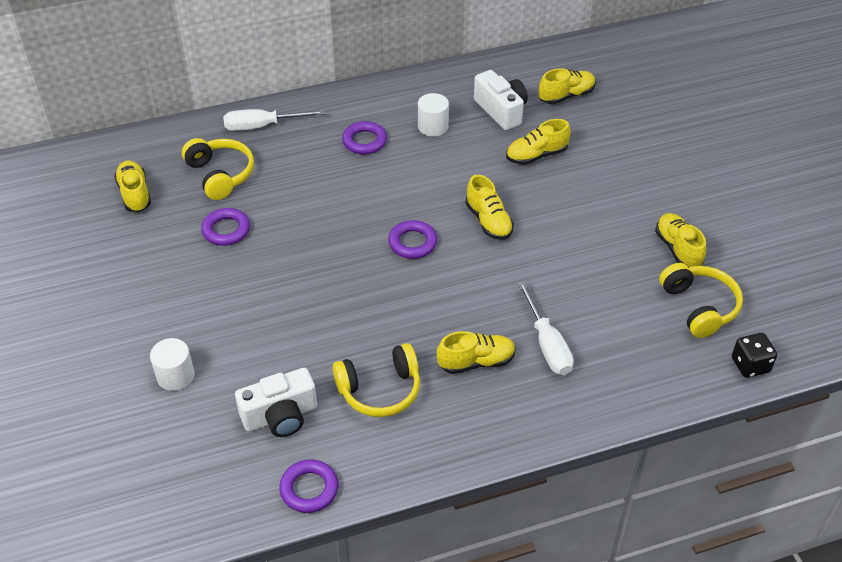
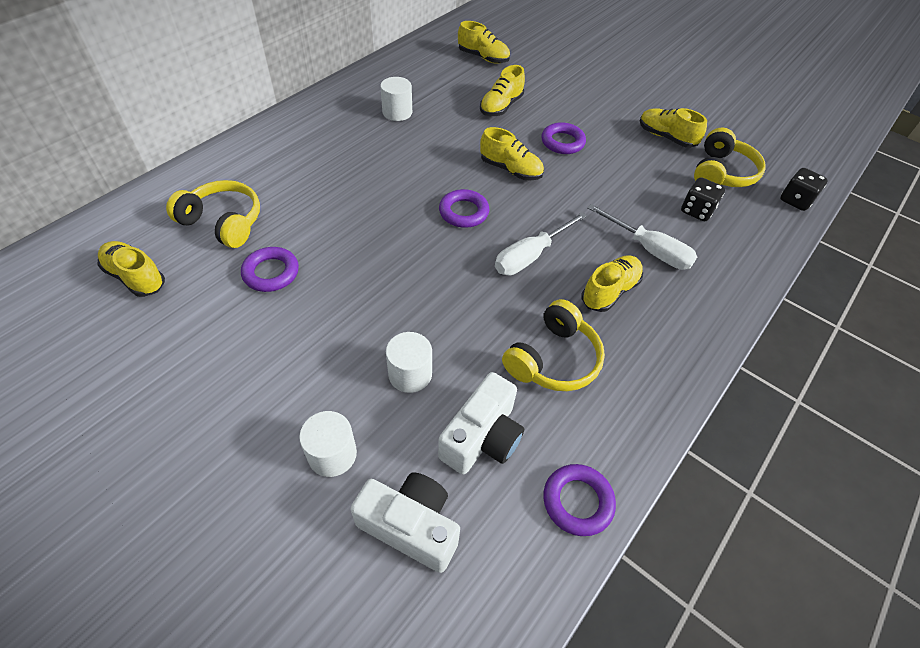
camera: 35 degrees left, 5 degrees up
white screwdriver [223,109,325,131] -> white screwdriver moved to [495,212,587,275]
purple ring [342,121,387,154] -> purple ring moved to [541,122,586,154]
white camera [474,70,528,130] -> white camera moved to [350,472,460,573]
yellow shoe [539,68,596,104] -> yellow shoe turned 90 degrees clockwise [458,21,510,64]
yellow headphones [659,263,743,338] -> yellow headphones turned 75 degrees clockwise [694,128,766,187]
none -> white cylinder [386,332,432,393]
none -> black dice [681,177,725,221]

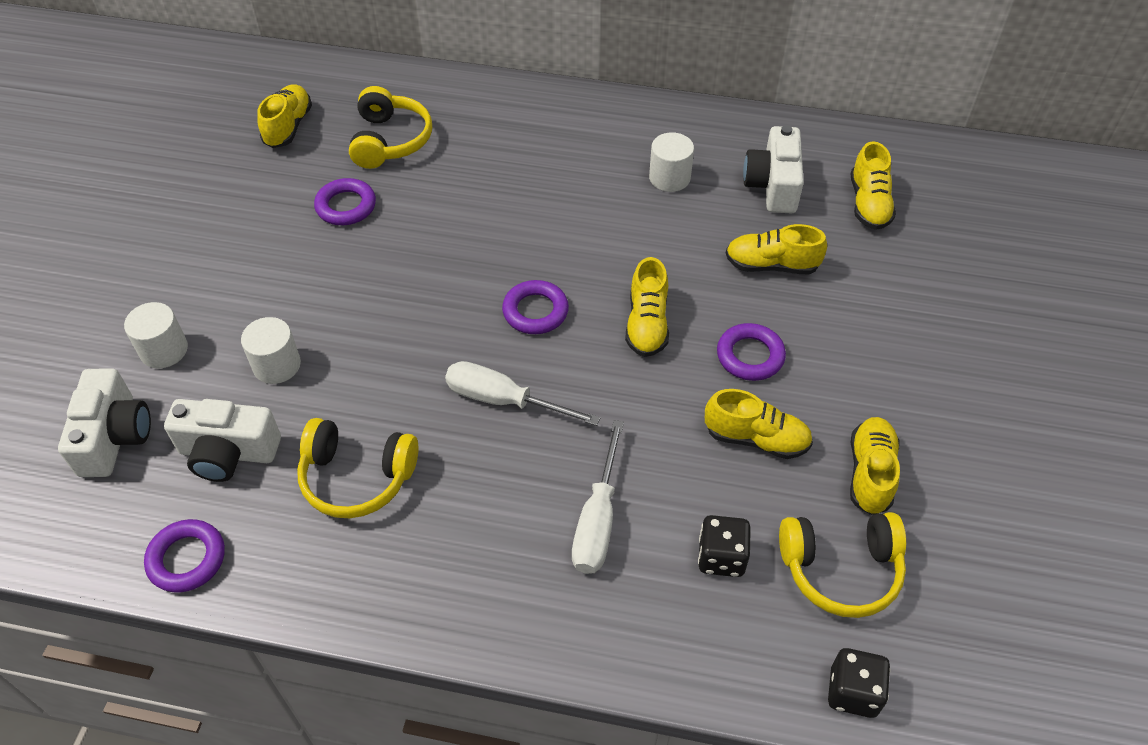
camera: 65 degrees right, 0 degrees up
yellow shoe [581,255,643,312] -> yellow shoe moved to [705,389,813,459]
none -> white camera [743,125,804,213]

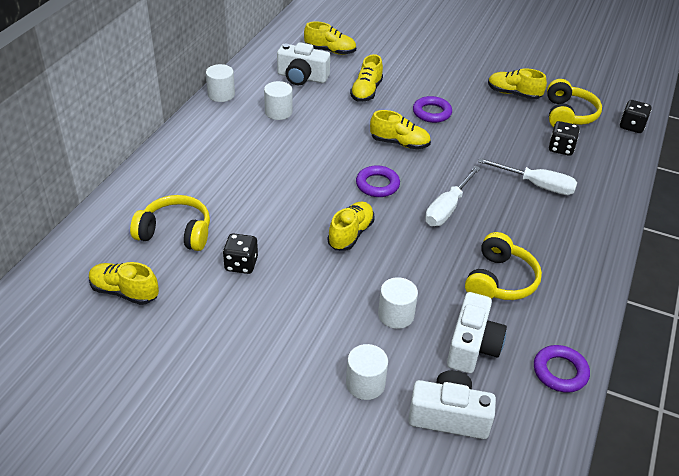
camera: 80 degrees left, 10 degrees down
purple ring [314,178,376,225] -> black dice [223,233,258,274]
yellow shoe [705,389,813,459] -> yellow shoe moved to [328,202,374,251]
none -> white cylinder [206,64,235,102]

